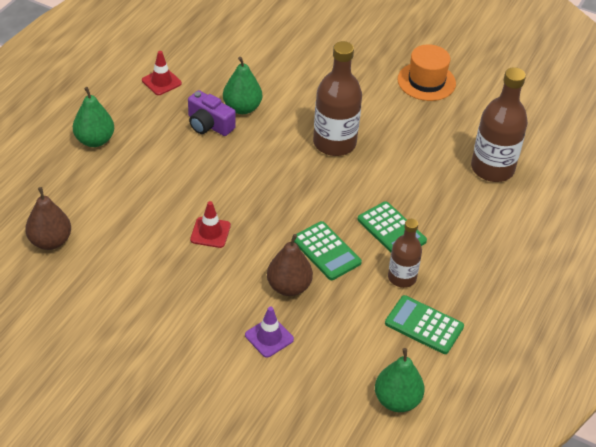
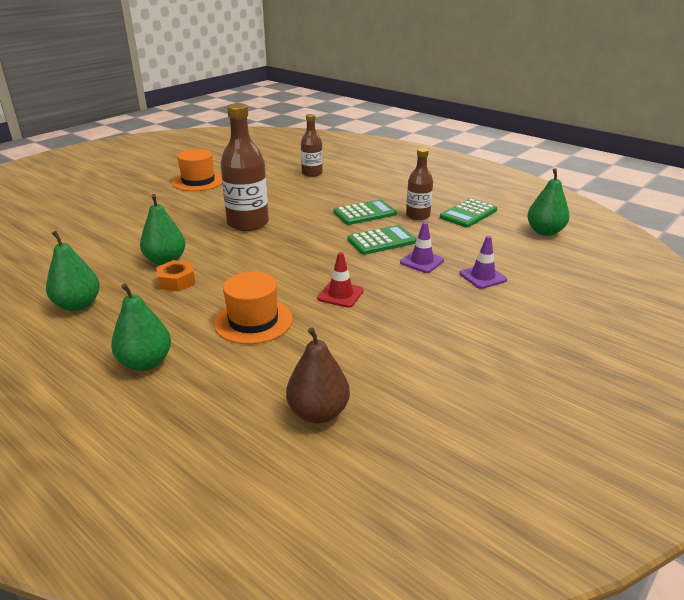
camera: 75 degrees left, 15 degrees down
red traffic cone [142,51,182,95] -> green pear [46,231,100,311]
purple camera [188,90,236,136] -> orange nut [156,260,196,292]
brown pear [267,234,313,296] -> purple traffic cone [400,222,444,273]
brown bottle [471,67,528,182] -> brown bottle [301,114,323,177], size x0.60
none -> orange hat [214,272,293,344]

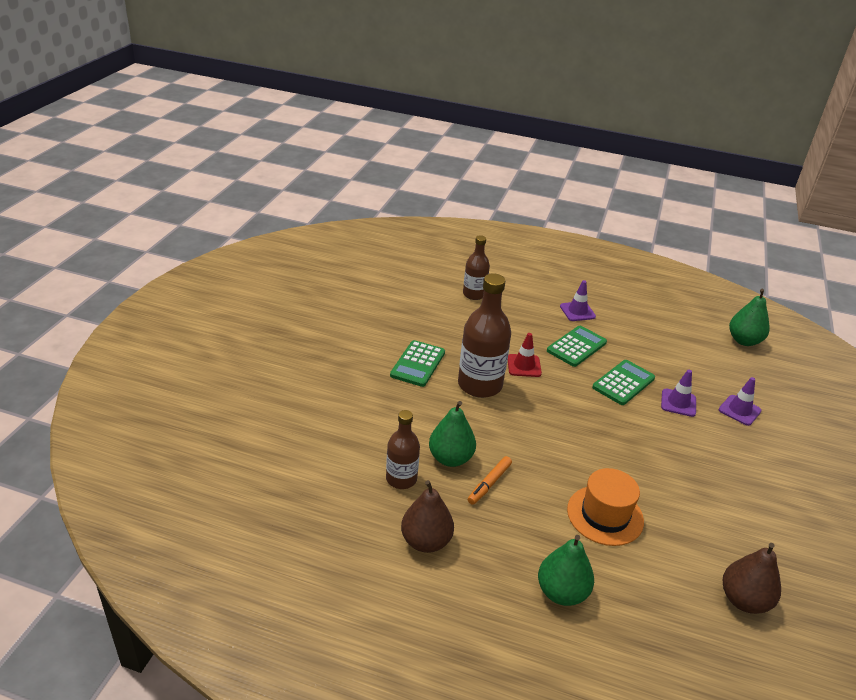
camera: 25 degrees left, 5 degrees up
green pear [46,231,100,311] -> brown pear [401,480,454,553]
orange nut [156,260,196,292] -> orange marker [468,456,512,505]
orange hat [172,149,222,191] -> none
red traffic cone [317,252,364,308] -> red traffic cone moved to [508,333,542,377]
brown bottle [406,148,433,220] -> brown bottle moved to [386,410,420,489]
green calculator [440,198,497,228] -> green calculator moved to [390,340,445,387]
none -> purple traffic cone [560,280,596,321]

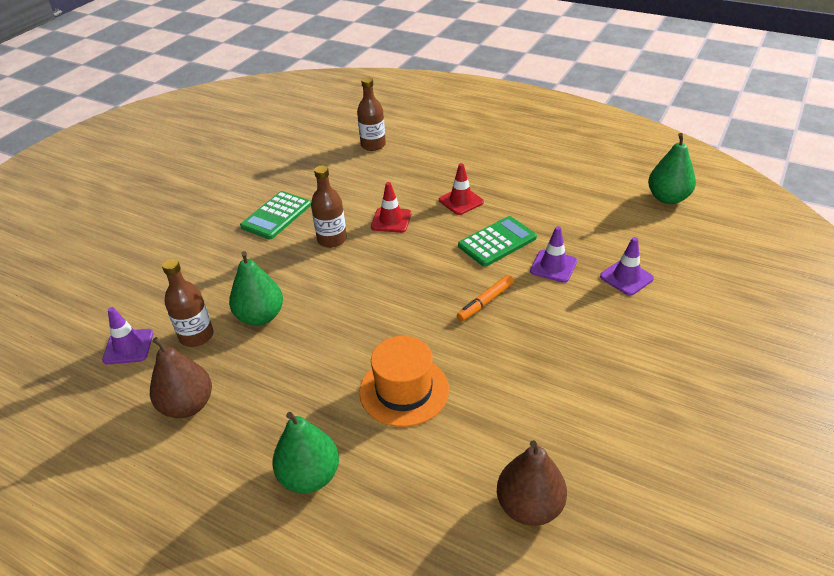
camera: 15 degrees right, 5 degrees up
brown bottle [458,273,511,398] -> brown bottle [311,165,347,248], size x0.60
orange marker [468,456,512,505] -> orange marker moved to [457,275,514,321]
green calculator [547,326,607,367] -> red traffic cone [439,163,484,215]
purple traffic cone [560,280,596,321] -> purple traffic cone moved to [102,307,153,364]

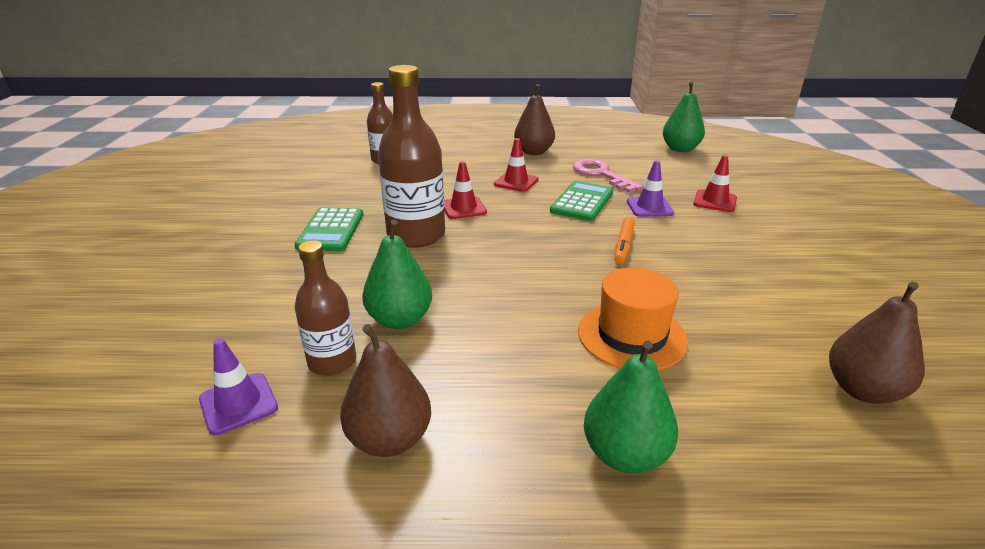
camera: 30 degrees left, 10 degrees down
brown bottle [311,165,347,248] -> brown bottle [378,65,445,248], size x1.67
purple traffic cone [600,237,654,296] -> red traffic cone [693,155,737,212]
none -> brown pear [514,84,555,155]
none -> pink key [573,159,643,193]

